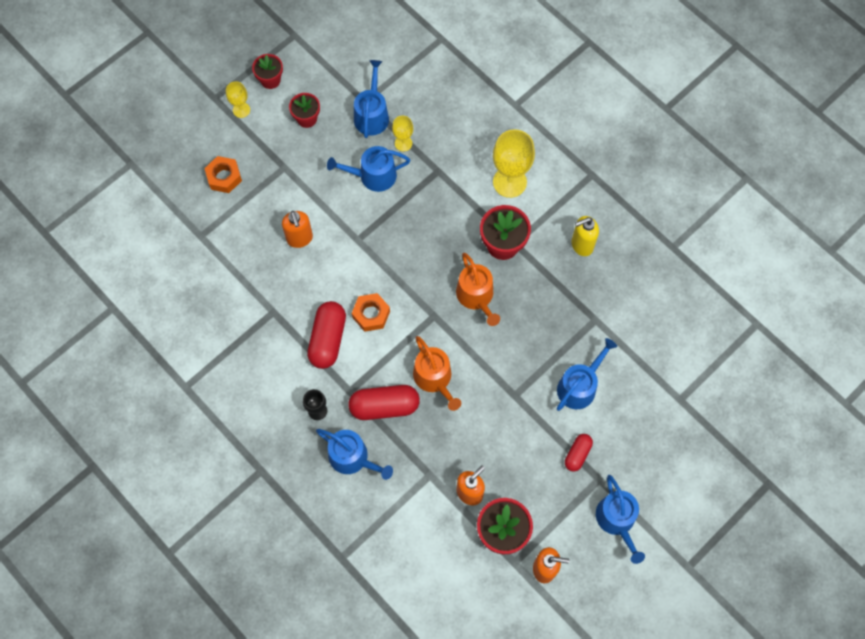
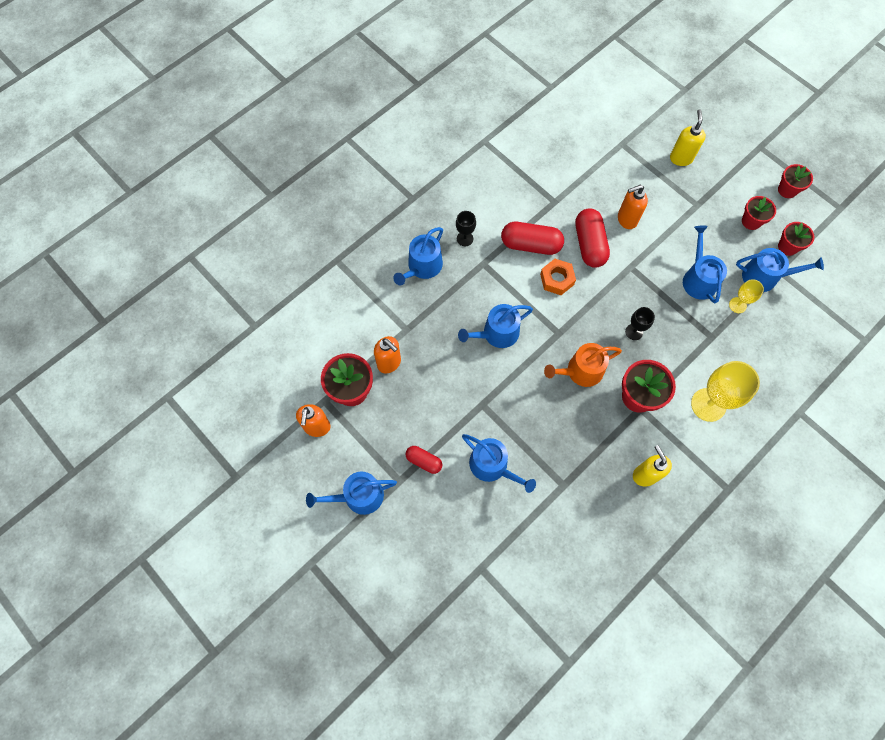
camera: 90 degrees right, 0 degrees up
orange nut [204,156,242,193] -> yellow soap dispenser [670,109,706,166]
yellow goblet [226,81,250,118] -> none
red capsule [348,385,420,420] -> red capsule moved to [575,208,610,268]
orange watering can [413,336,461,411] -> blue watering can [458,304,533,348]
none -> black goblet [625,307,655,340]
none -> red flower pot [778,222,814,256]

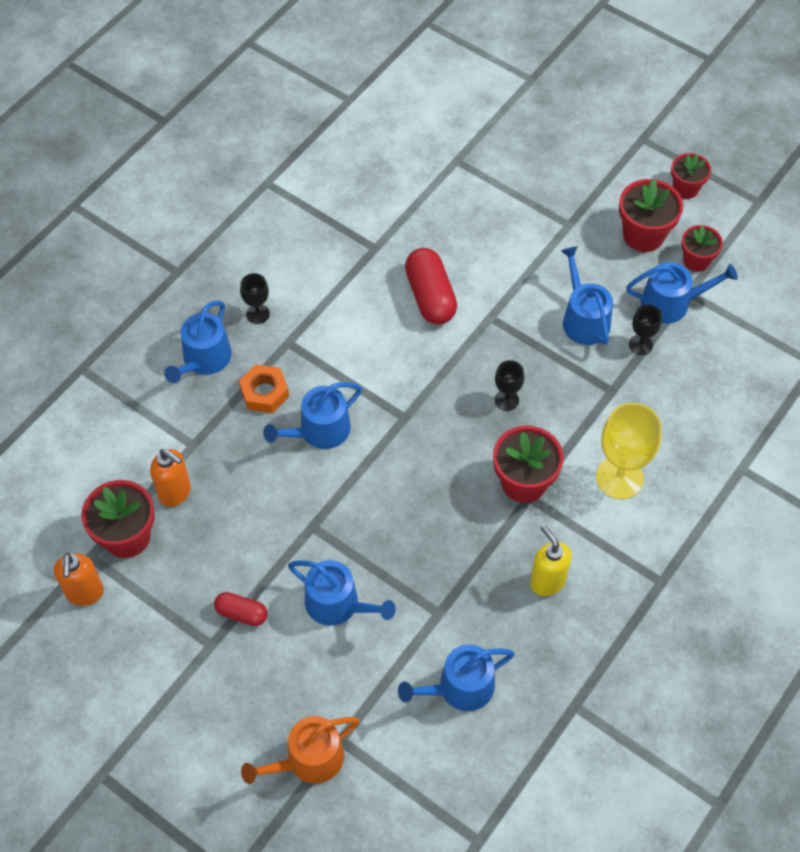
camera: 10 degrees left, 10 degrees down
blue watering can [306,471,397,515] -> blue watering can moved to [398,644,515,711]
red capsule [501,222,564,255] -> none
orange nut [540,259,576,295] -> orange nut moved to [239,364,289,413]
orange watering can [544,343,622,387] -> orange watering can moved to [241,716,360,784]
orange soap dispenser [618,185,648,229] -> none
yellow soap dispenser [670,109,706,166] -> none
yellow goblet [729,279,764,313] -> black goblet [629,304,662,355]
red flower pot [742,196,776,230] -> red flower pot [619,179,683,252], size x1.56

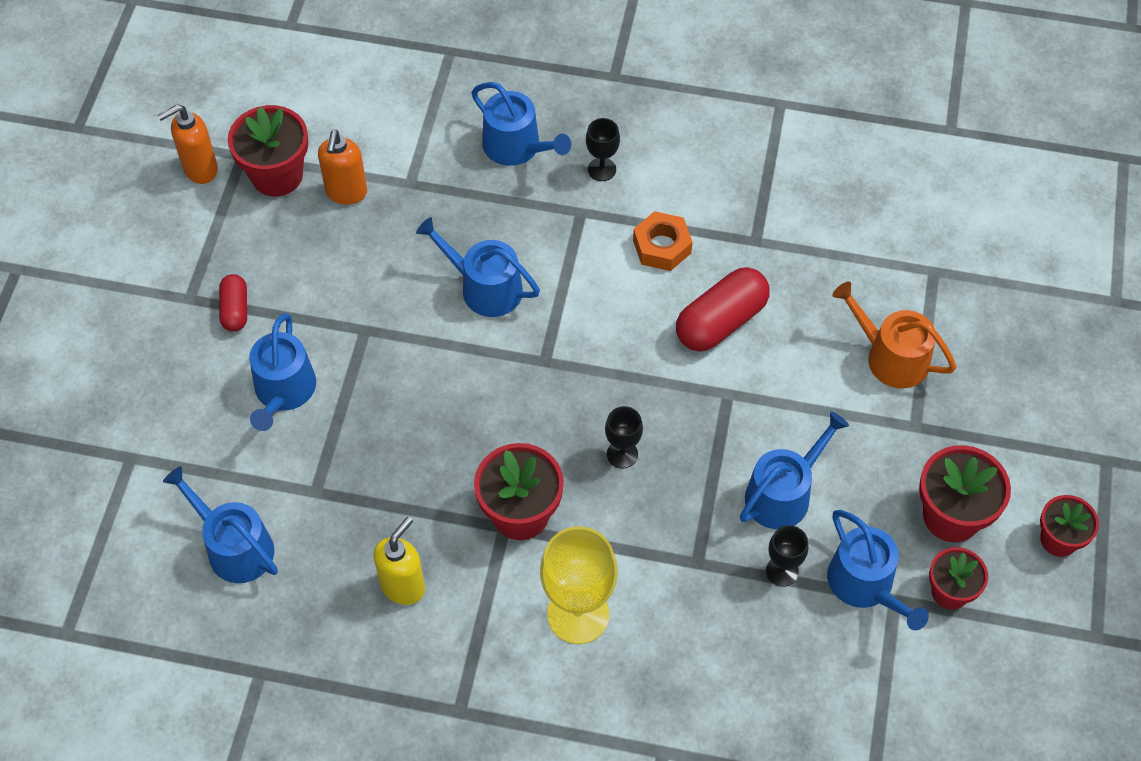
camera: 65 degrees right, 0 degrees up
blue watering can [164,300,232,383] -> blue watering can turned 135 degrees counterclockwise [471,82,571,166]
orange nut [239,364,289,413] -> orange nut moved to [633,211,693,271]
orange watering can [241,716,360,784] -> orange watering can moved to [832,282,956,388]

